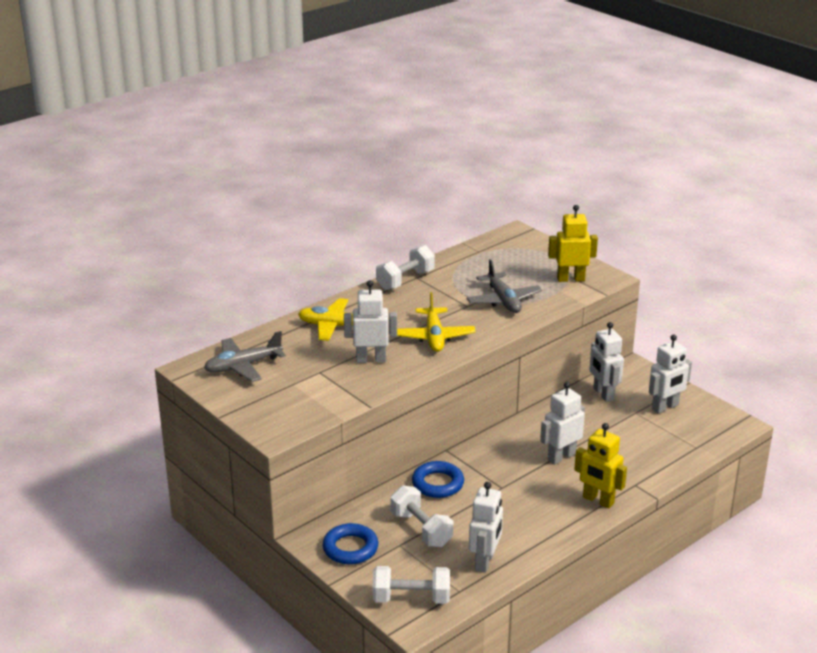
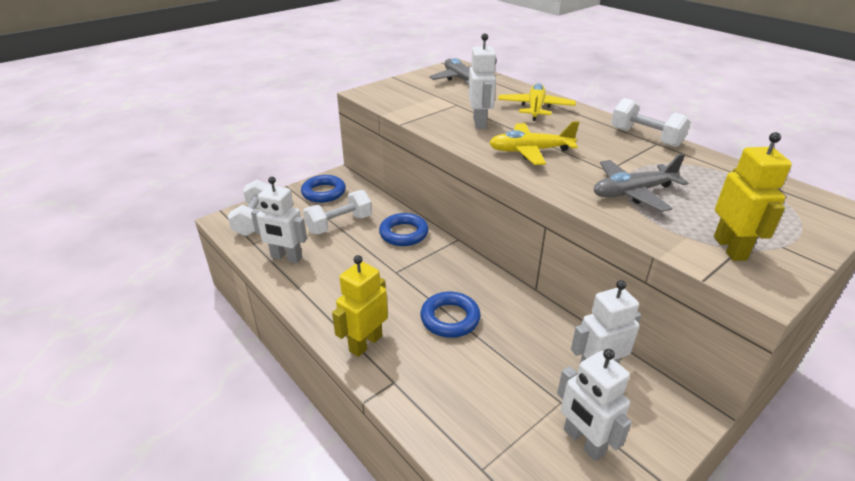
camera: 90 degrees right, 5 degrees up
white robot [540,382,585,464] -> blue ring [420,292,481,338]

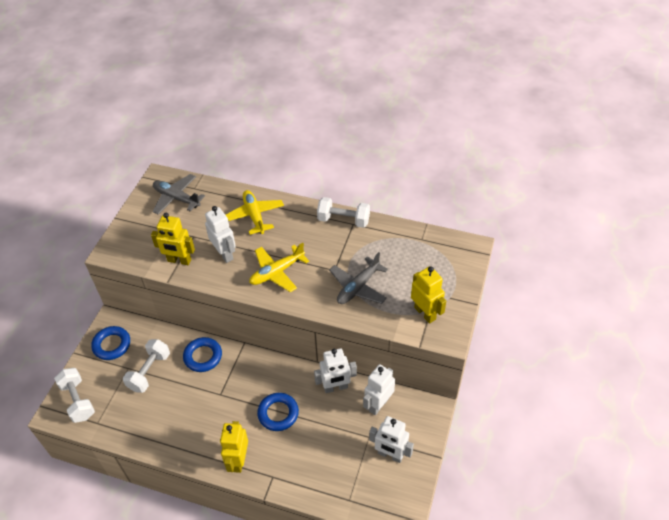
camera: 30 degrees left, 15 degrees up
white robot [251,177,307,263] -> white robot moved to [314,348,357,393]
none -> yellow robot [151,213,195,265]

